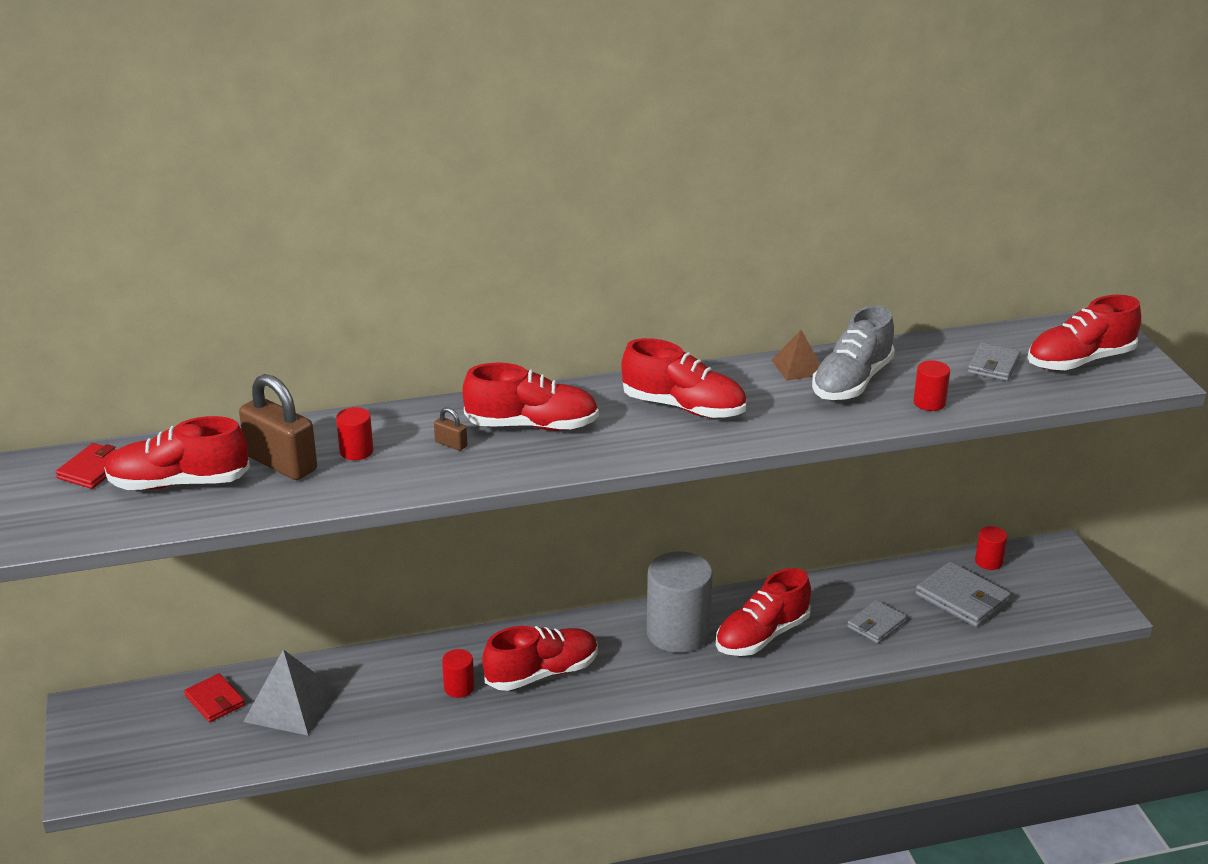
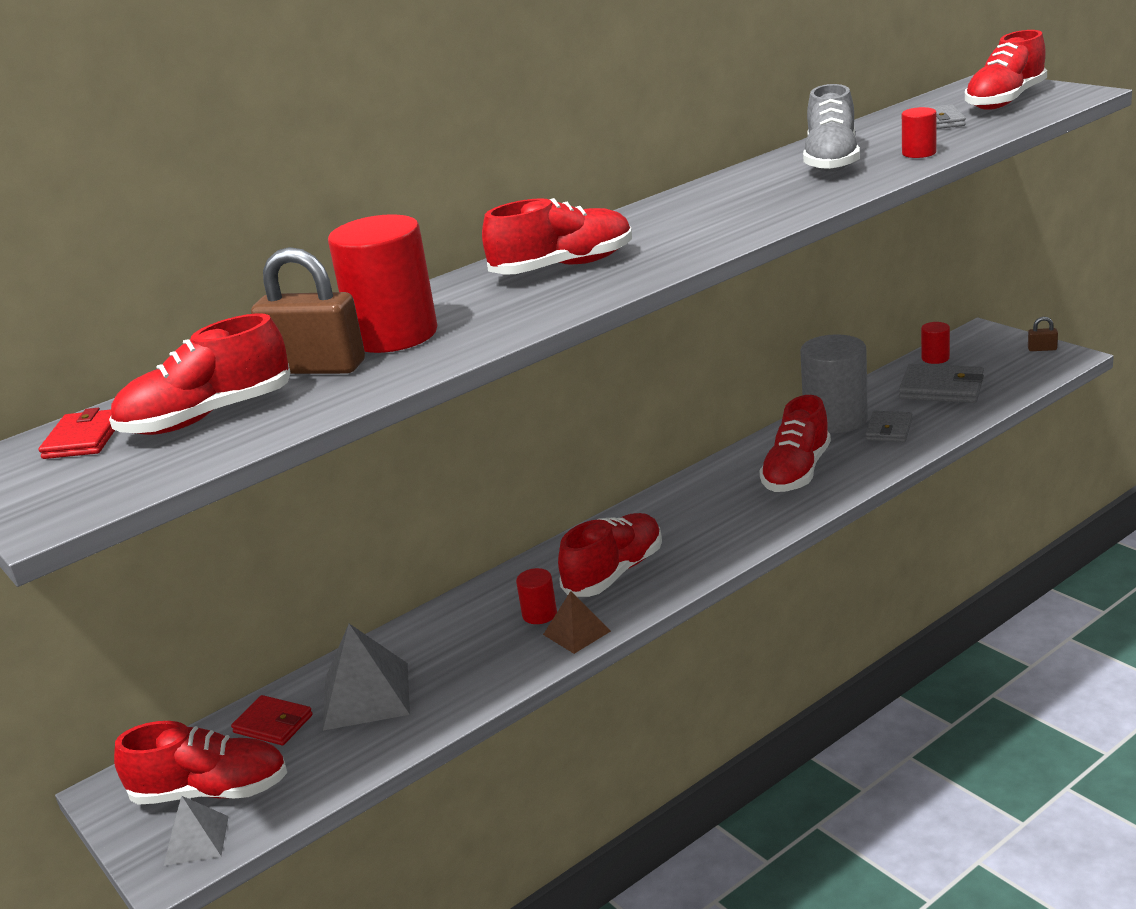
camera: 20 degrees left, 5 degrees down
red cylinder [336,407,373,460] -> red cylinder [328,214,437,353], size x2.17
brown padlock [434,407,467,451] -> brown padlock moved to [1028,317,1058,351]
red shoe [621,338,746,418] -> red shoe moved to [114,721,287,805]
grey cylinder [647,551,713,653] -> grey cylinder moved to [800,334,868,433]
brown pyramid [772,330,820,381] -> brown pyramid moved to [543,591,611,654]
none -> grey pyramid [164,796,229,866]

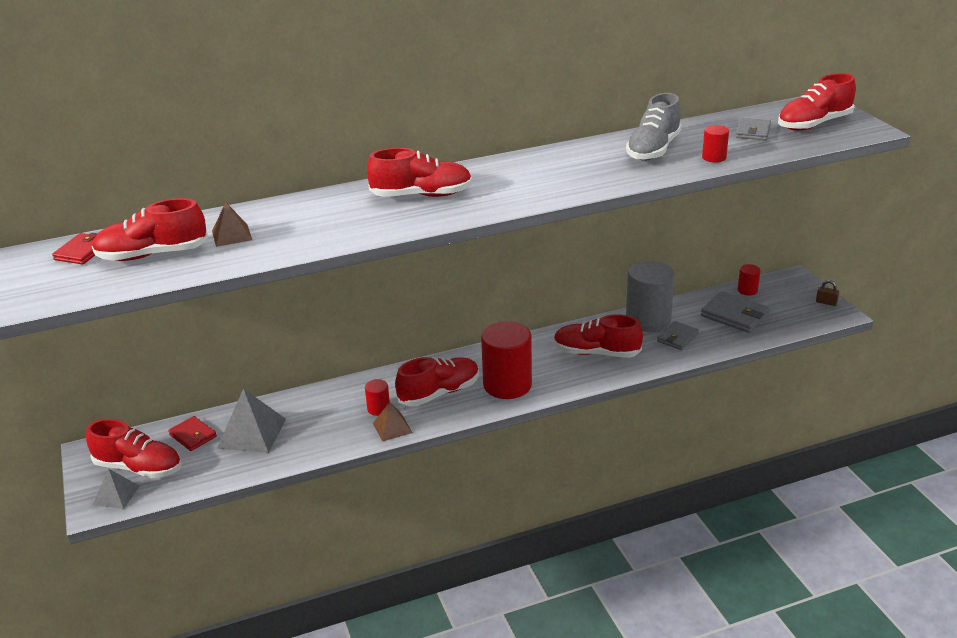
camera: 15 degrees right, 5 degrees up
brown padlock [251,247,365,374] -> brown pyramid [212,203,252,247]
red cylinder [328,214,437,353] -> red cylinder moved to [481,321,532,399]
red shoe [759,395,831,492] -> red shoe turned 60 degrees clockwise [554,314,643,358]

